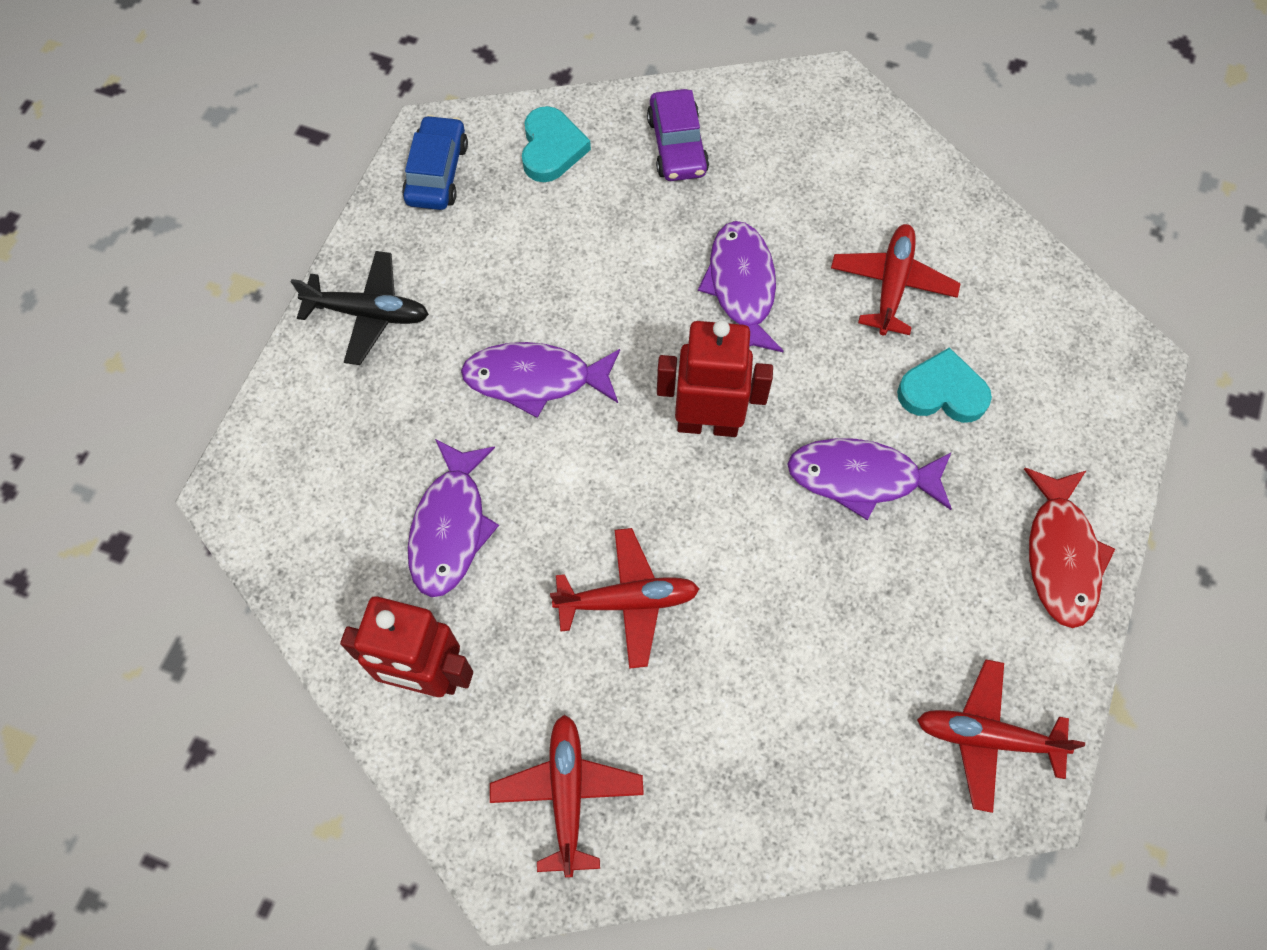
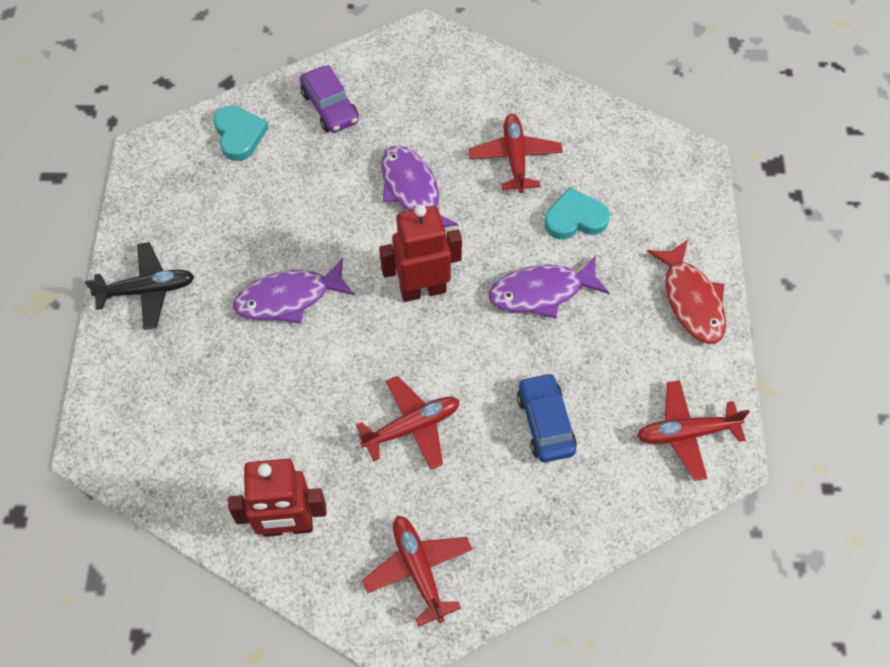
camera: 20 degrees left, 5 degrees down
blue car [402,115,468,210] -> blue car moved to [517,372,577,462]
purple fish [408,439,499,597] -> none

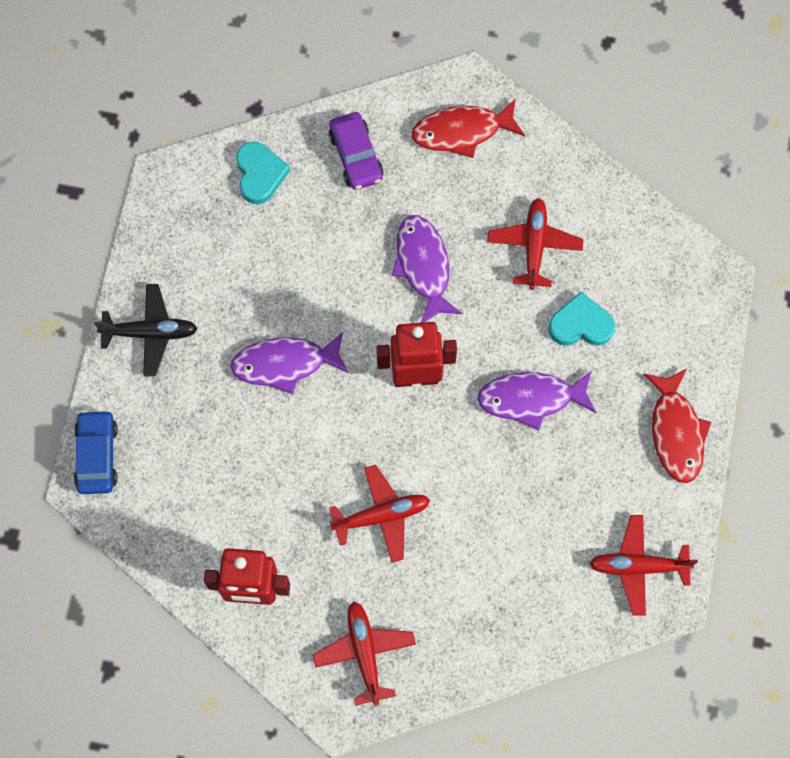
camera: 10 degrees right, 10 degrees up
blue car [517,372,577,462] -> blue car moved to [74,410,118,494]
none -> red fish [412,98,525,158]

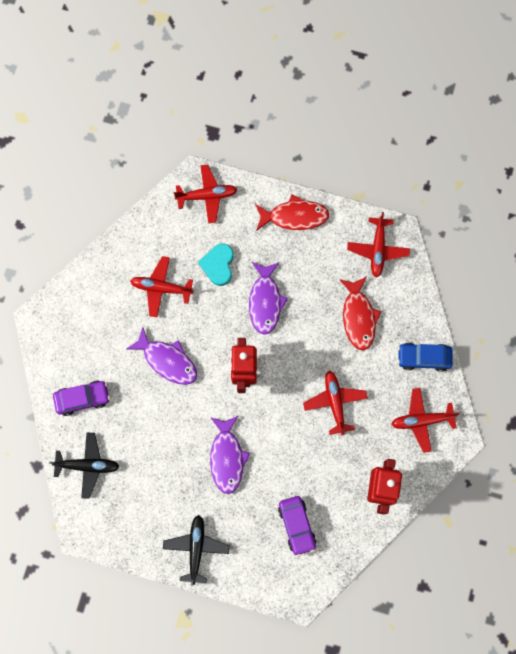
camera: 85 degrees left, 5 degrees up
blue car [74,410,118,494] -> blue car moved to [398,343,453,372]
turquoise heart [236,142,290,204] -> black plane [49,433,119,499]
purple fish [392,215,462,323] -> purple fish turned 135 degrees counterclockwise [127,327,197,385]
red fish [412,98,525,158] -> red fish moved to [339,276,381,351]
none -> red plane [174,165,237,223]
none -> purple car [278,496,316,556]

